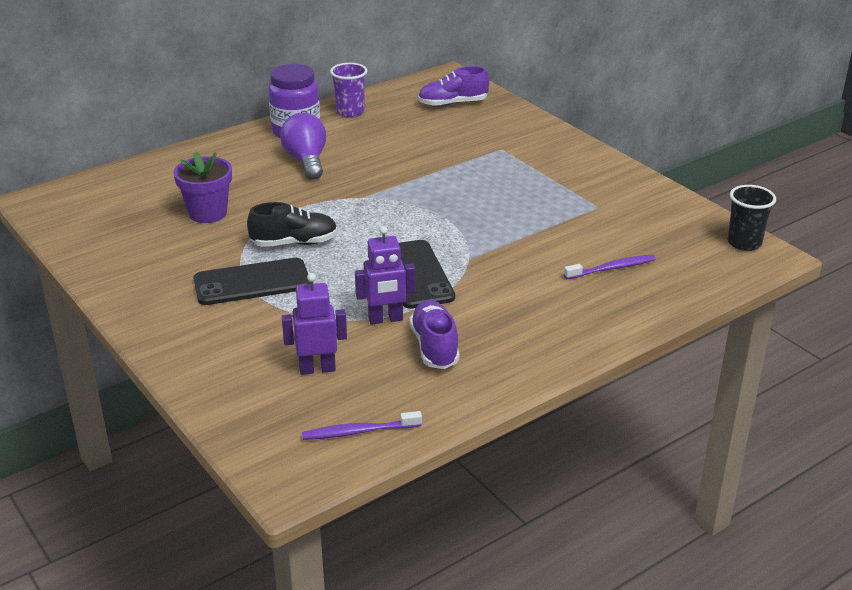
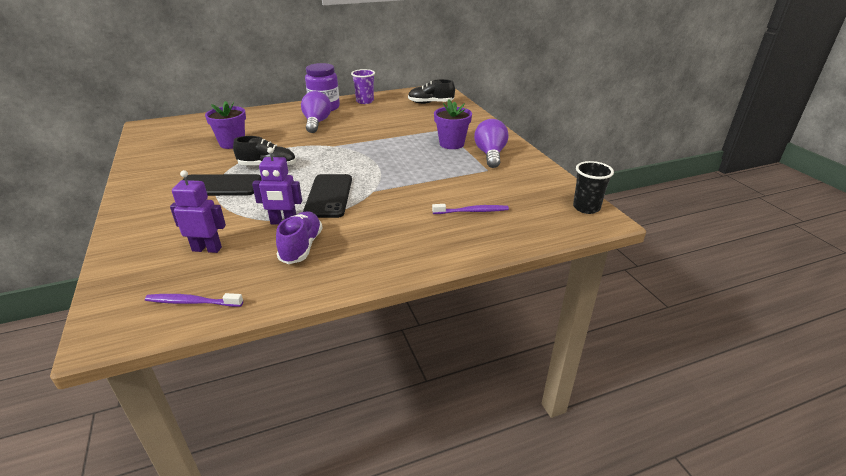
camera: 15 degrees right, 0 degrees up
purple shoe [418,66,489,107] -> black shoe [408,79,455,104]
none -> purple flower pot [434,99,472,149]
none -> purple light bulb [474,119,509,168]

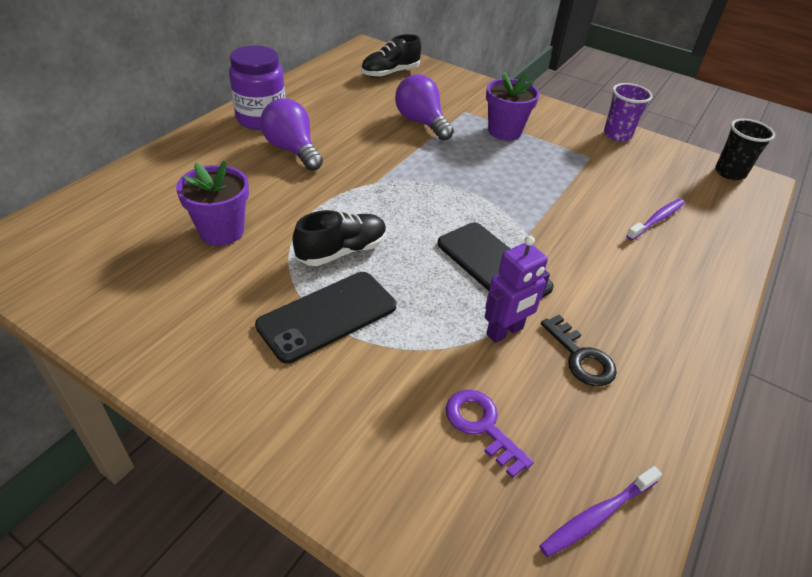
camera: 40 degrees left, 10 degrees up
purple robot [170,170,226,253] -> purple key [446,390,534,478]
purple shoe [276,211,323,264] -> black key [541,315,617,386]
purple cup [351,69,375,104] -> purple cup moved to [604,83,653,142]
purple light bulb [474,119,509,168] -> purple light bulb moved to [395,74,454,141]

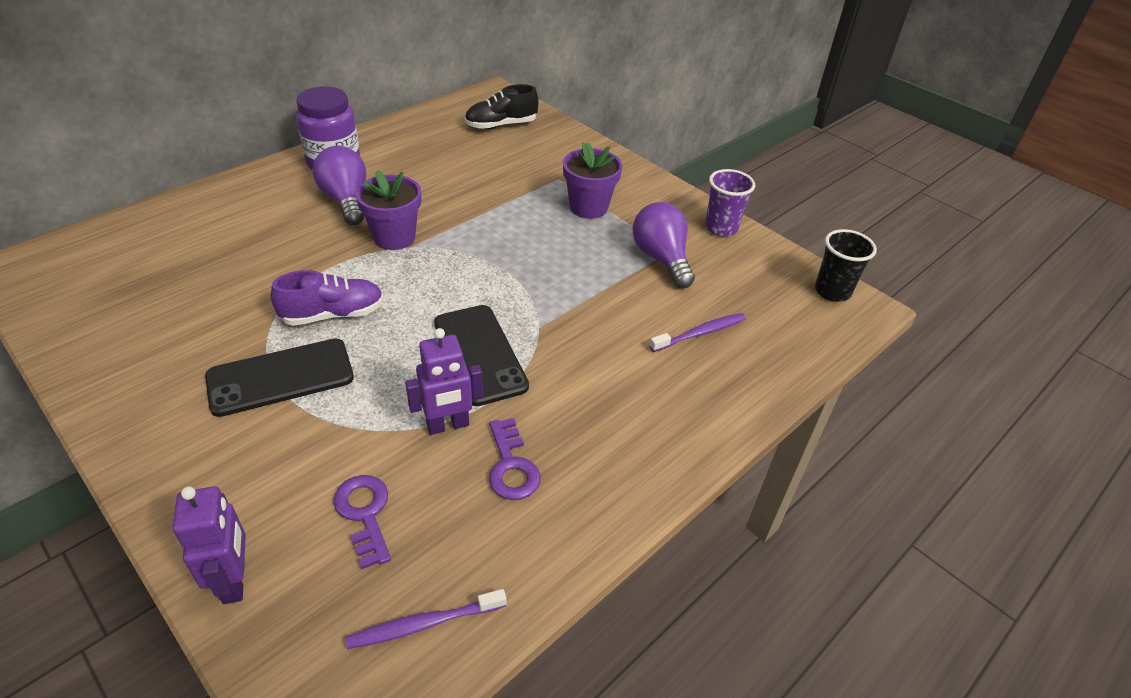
camera: 15 degrees right, 0 degrees up
purple flower pot [176,161,249,246] -> purple flower pot moved to [356,170,421,250]
black shoe [292,210,387,266] -> purple shoe [270,270,384,326]
purple light bulb [395,74,454,141] -> purple light bulb moved to [633,202,695,288]
black key [541,315,617,386] -> purple key [489,418,541,500]
none -> purple robot [173,486,246,604]

